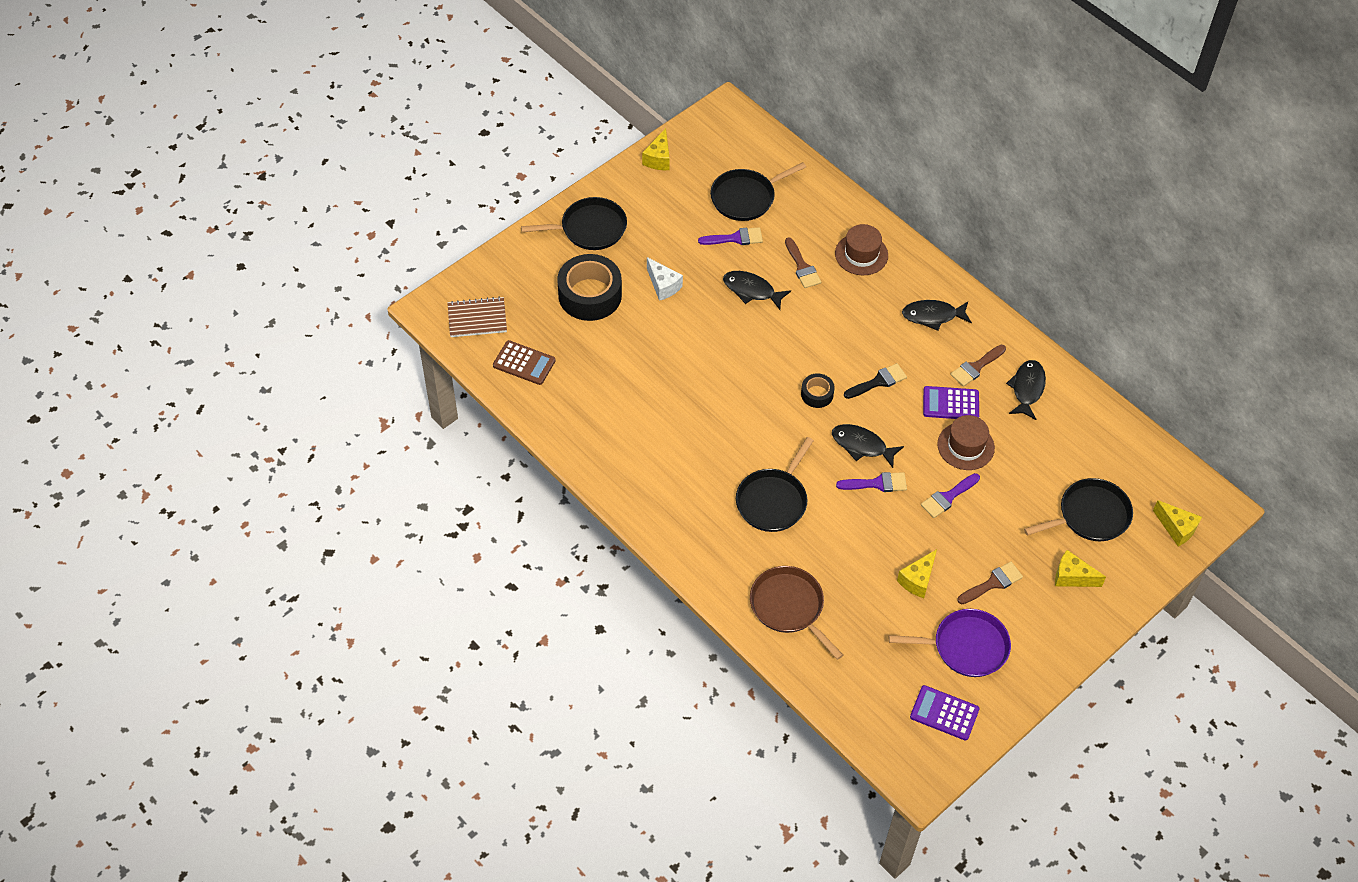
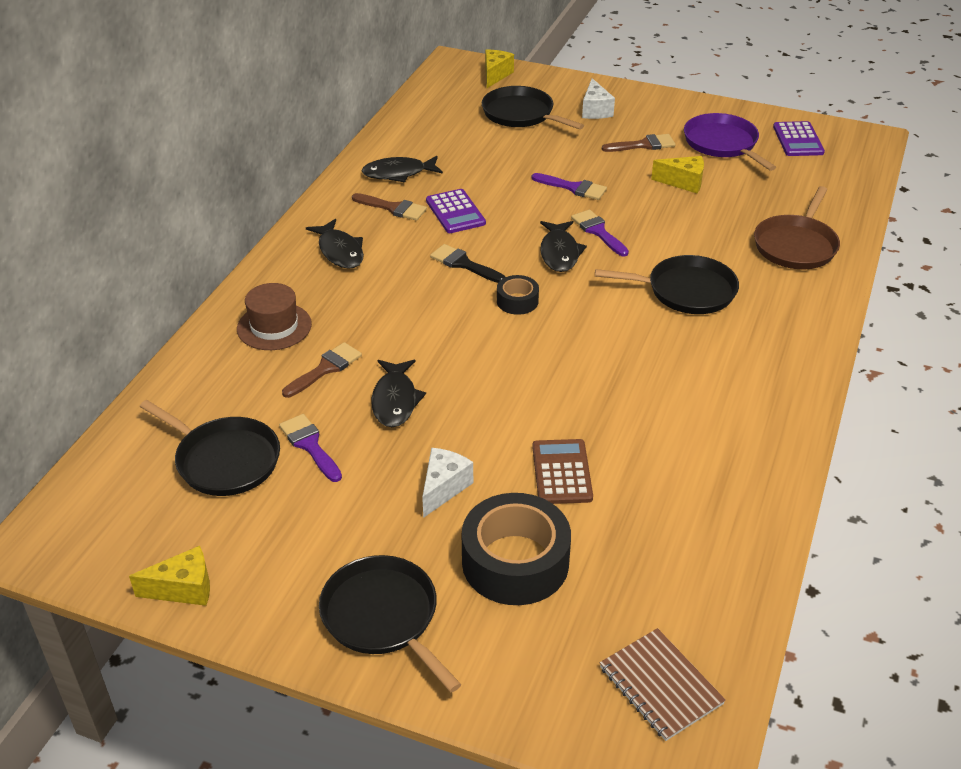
camera: 115 degrees left, 15 degrees down
brown calculator [493,340,556,385] -> brown calculator moved to [532,439,593,504]
brown hat [937,415,995,470] -> none
brown brush [957,562,1023,604] -> brown brush turned 135 degrees clockwise [602,134,676,152]
yellow cheese [1055,550,1106,587] -> white cheese [582,78,615,119]

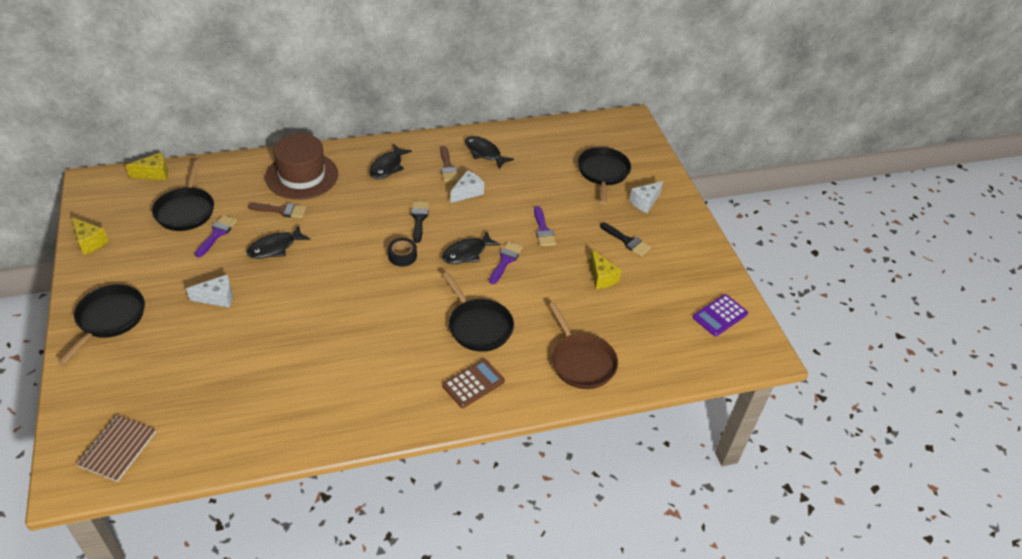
camera: 50 degrees right, 5 degrees up
brown hat [237,283,312,350] -> brown hat [265,133,338,200], size x1.57
purple calculator [426,189,486,233] -> white cheese [451,170,484,203]
black tape [462,493,571,605] -> none
yellow cheese [485,50,514,88] -> yellow cheese moved to [126,152,168,180]
brown calculator [532,439,593,504] -> brown calculator moved to [442,359,505,408]
brown brush [602,134,676,152] -> black brush [600,222,651,256]
purple pan [684,113,776,171] -> none
brown pan [754,186,840,269] -> brown pan turned 105 degrees counterclockwise [549,303,618,389]

